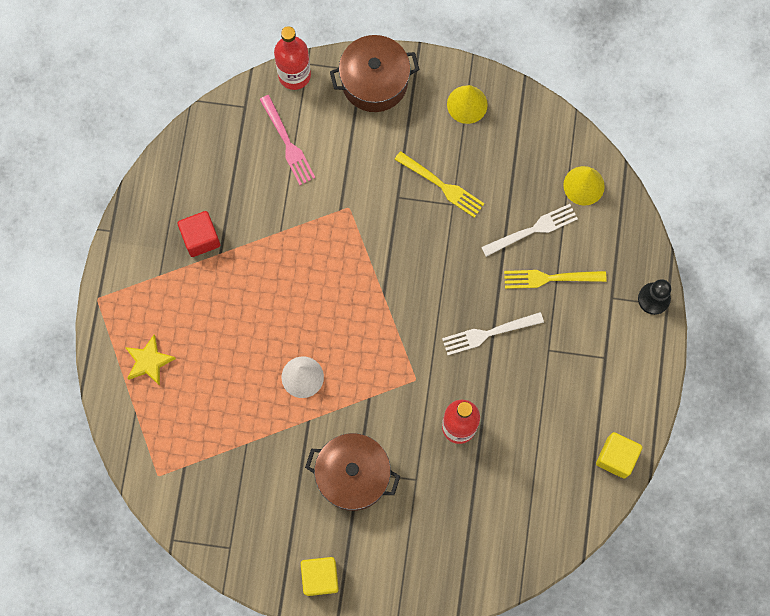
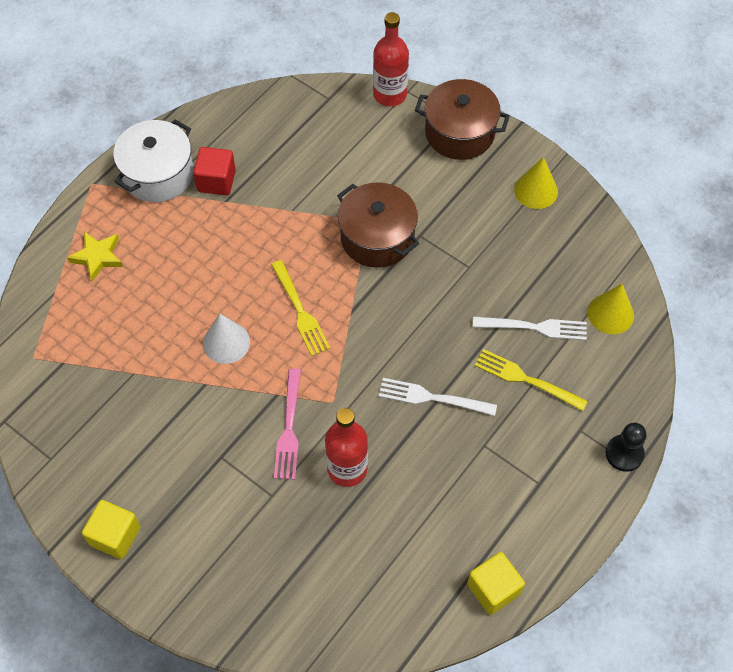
camera: 30 degrees right, 15 degrees down
pink fork [259,95,315,185] -> pink fork moved to [274,368,301,480]
brown pot [305,433,400,511] -> brown pot moved to [337,182,419,268]
yellow fork [394,151,484,218] -> yellow fork moved to [271,260,330,356]
none -> white pot [113,119,194,202]

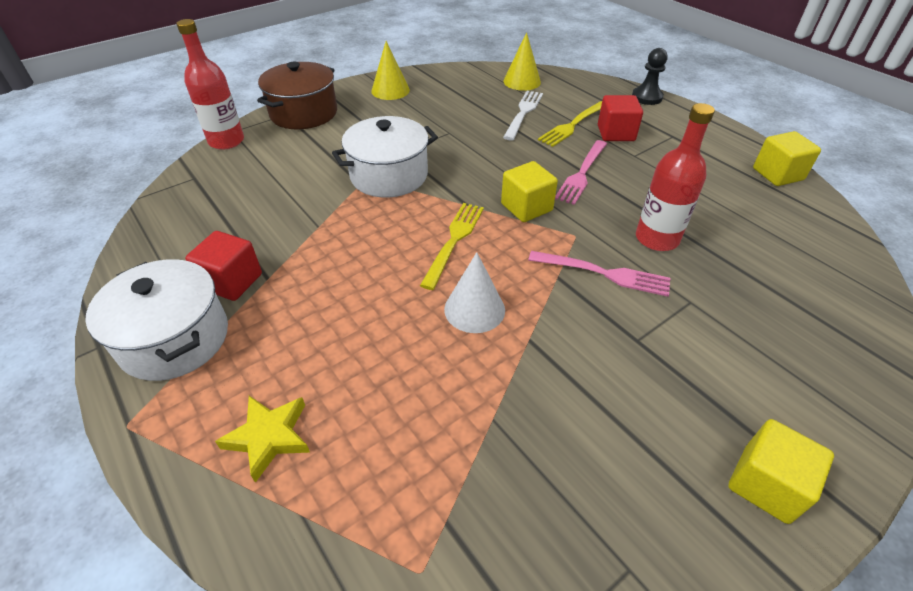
camera: 75 degrees left, 15 degrees down
yellow fork [271,260,330,356] -> yellow fork turned 60 degrees counterclockwise [420,203,484,290]
brown pot [337,182,419,268] -> white pot [332,116,438,197]
white fork [379,378,497,416] -> pink fork [555,140,607,205]
none -> yellow cube [501,161,558,222]
none -> red cube [598,95,643,141]

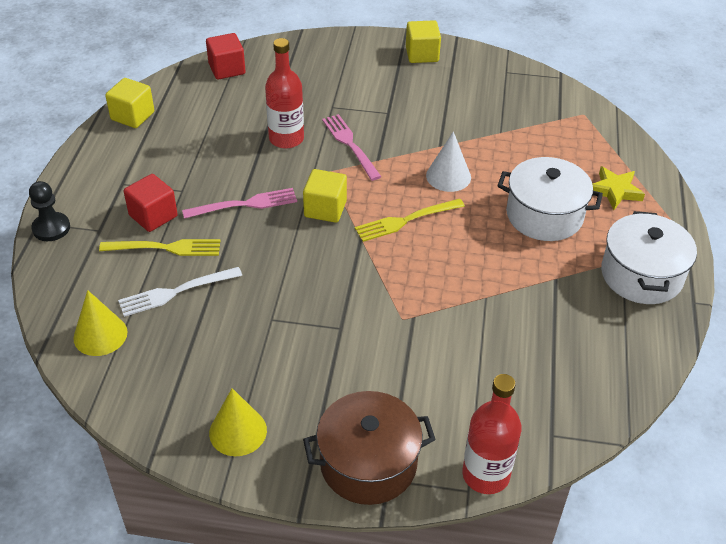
camera: 135 degrees left, 0 degrees up
red cube [185,231,262,301] -> red cube moved to [206,33,245,79]
white pot [332,116,438,197] -> white pot moved to [497,157,603,241]

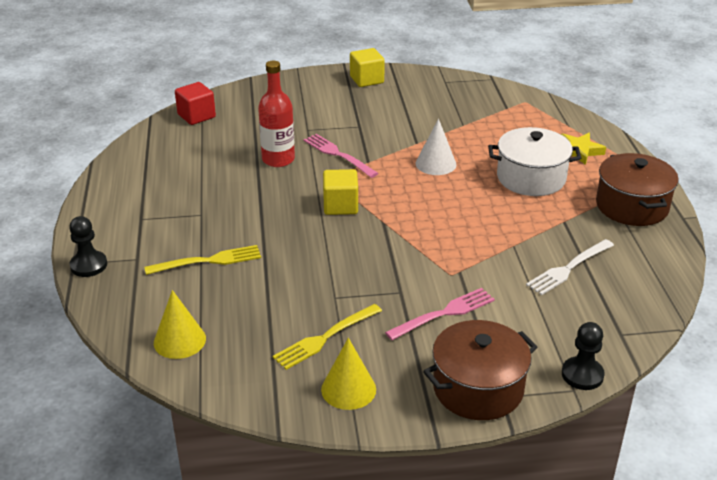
camera: 15 degrees left, 10 degrees down
yellow cube [105,78,154,128] -> none
white fork [118,267,242,317] -> white fork moved to [526,239,614,295]
red cube [124,174,178,232] -> none
pink fork [182,188,297,219] -> pink fork moved to [385,288,495,340]
yellow fork [355,199,465,242] -> yellow fork moved to [273,304,382,370]
red bottle [462,374,522,494] -> black pawn [562,322,605,390]
white pot [601,211,697,304] -> brown pot [596,153,679,226]

